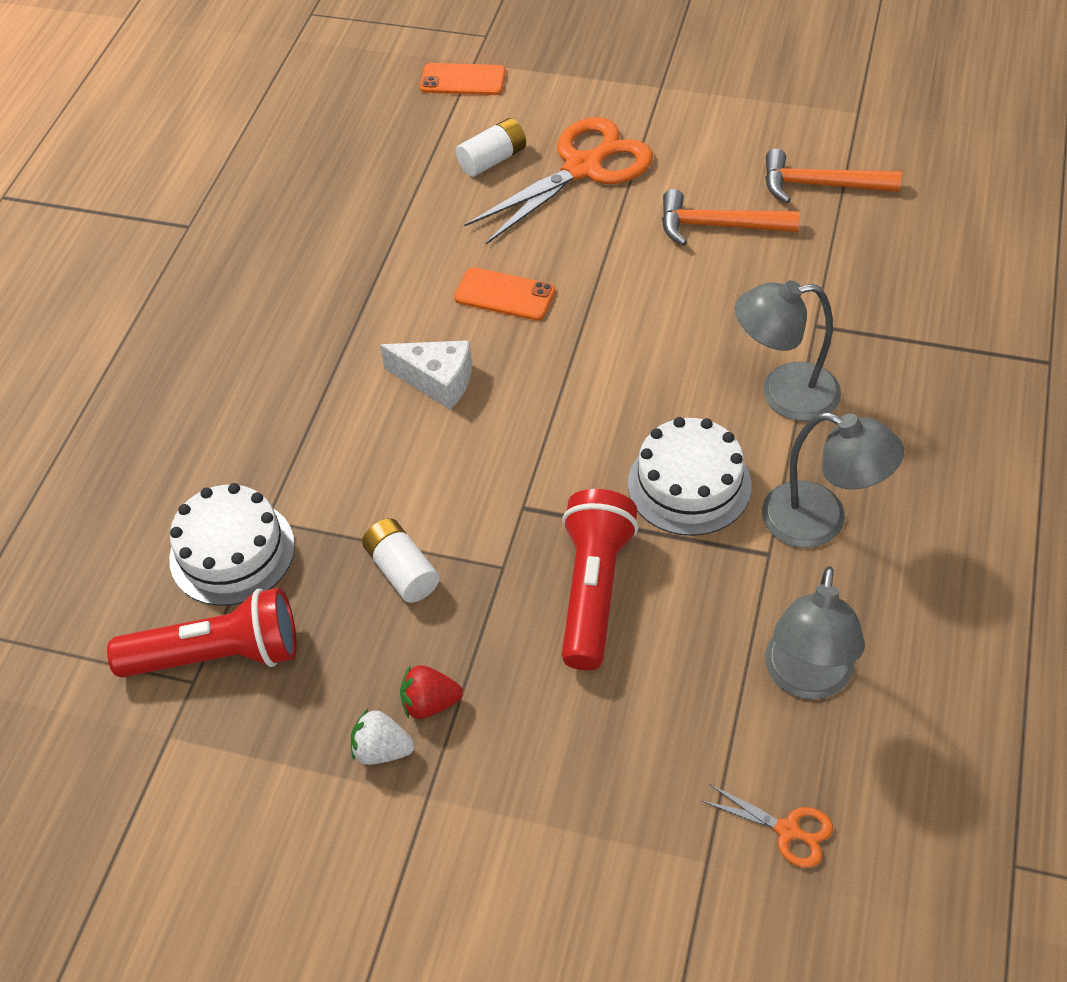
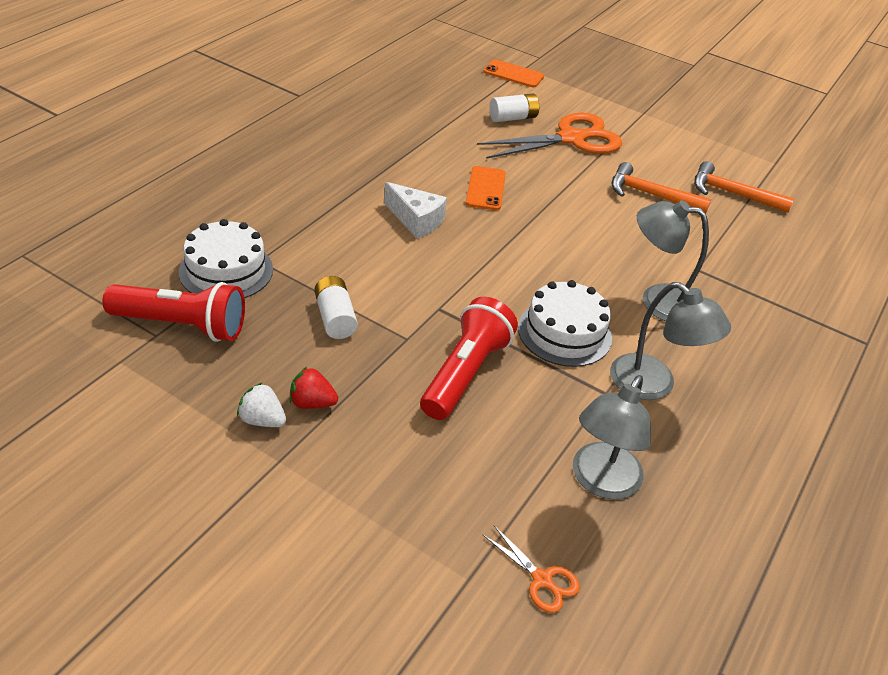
camera: 10 degrees right, 10 degrees down
orange phone [454,267,556,321] -> orange phone turned 60 degrees clockwise [466,166,506,210]

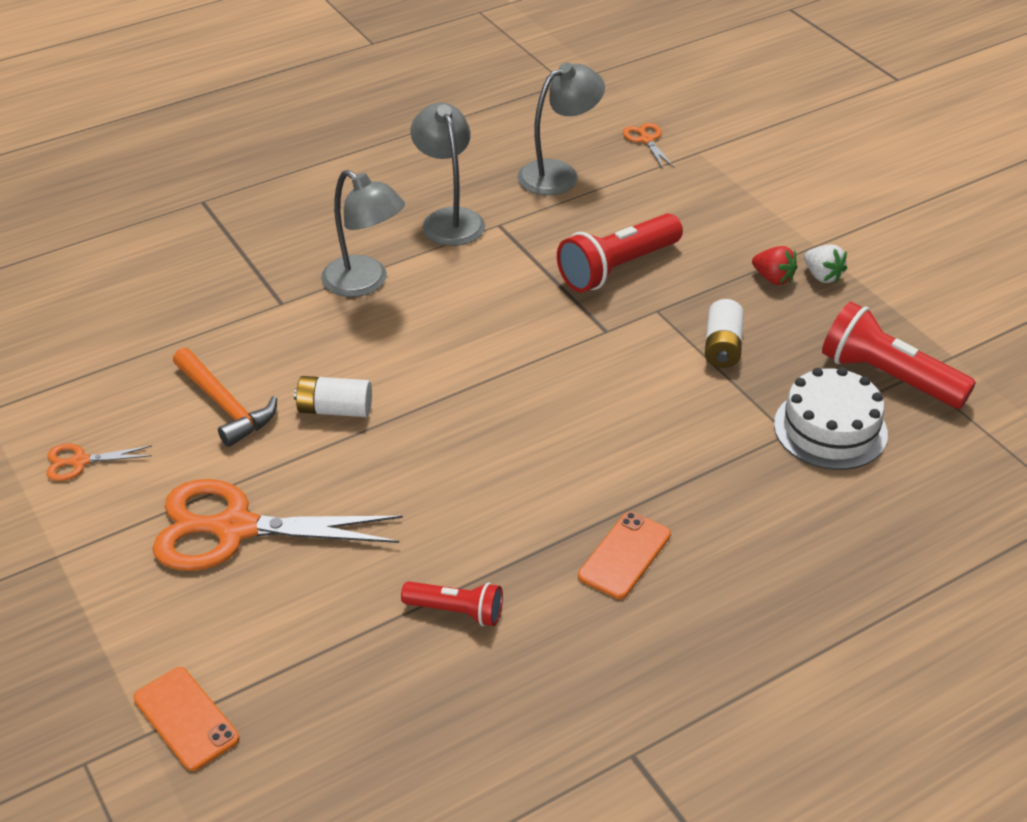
camera: 150 degrees left, 0 degrees up
white cheese [384,182,447,239] -> none
orange phone [466,166,506,210] -> orange phone moved to [578,512,671,599]
white battery [489,93,539,122] -> white battery moved to [294,376,372,417]
white cake [518,280,612,367] -> none
orange hammer [694,161,794,213] -> none
none -> orange scissors [46,444,152,481]
none -> red flashlight [401,581,503,626]

